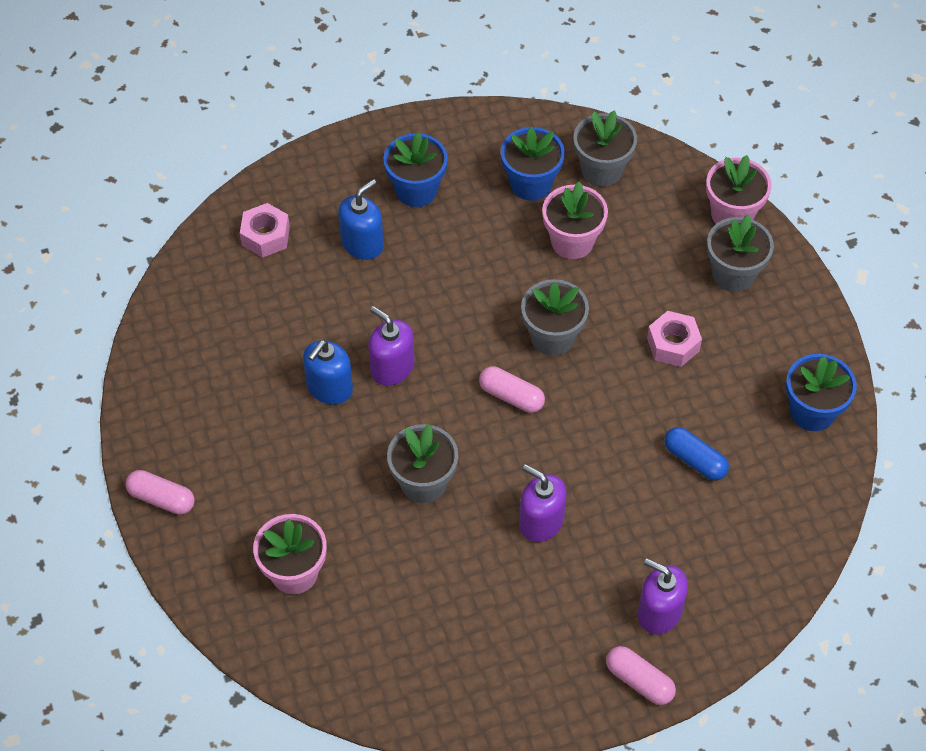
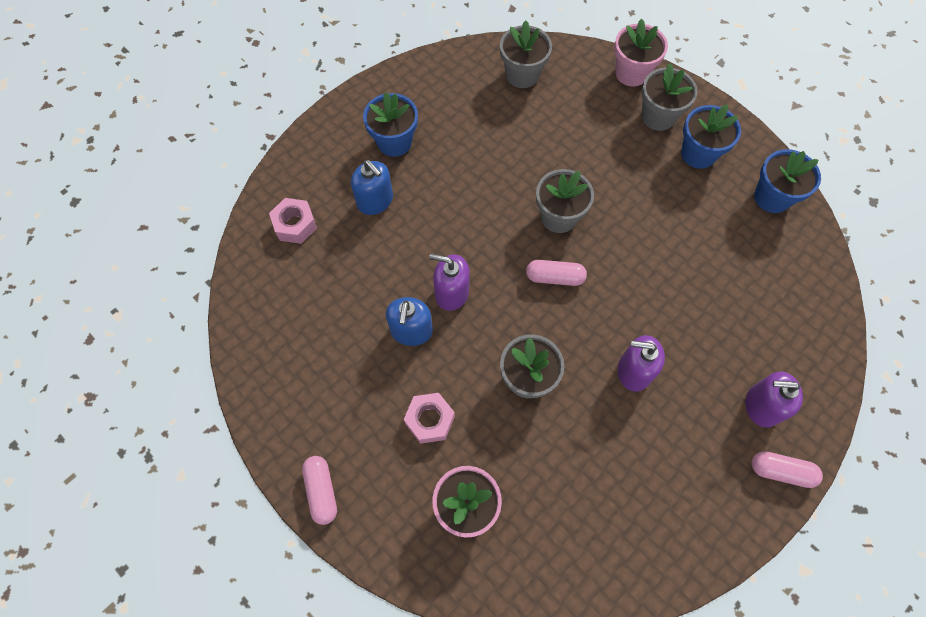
camera: 25 degrees left, 10 degrees up
pink capsule [126,470,195,515] -> pink capsule turned 75 degrees clockwise [302,456,337,525]
blue soap dispenser [338,179,384,260] -> blue soap dispenser turned 120 degrees clockwise [351,160,393,215]
blue flower pot [501,127,565,201] -> blue flower pot moved to [681,104,741,169]
pink flower pot [542,181,608,259] -> none
pink nut [647,311,702,367] -> pink nut moved to [404,393,455,444]
blue capsule [664,427,729,481] -> none

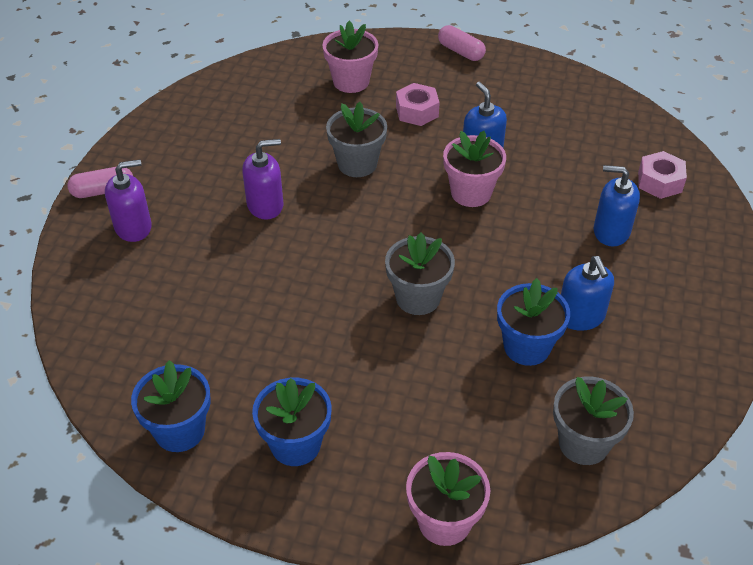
camera: 150 degrees right, 20 degrees down
blue flower pot [363,92,418,157] -> blue flower pot moved to [497,278,570,366]
purple soap dispenser [429,254,470,311] -> pink flower pot [443,131,506,207]
pink capsule [526,260,587,286] -> none
grey flower pot [642,63,697,131] -> none
none -> blue soap dispenser [561,256,614,331]

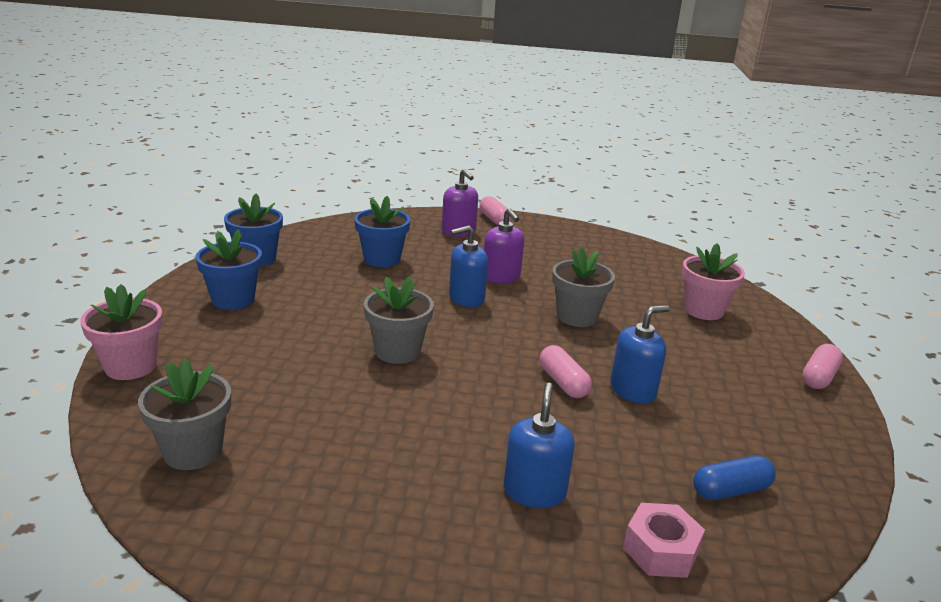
camera: 80 degrees right, 20 degrees down
pink nut [396,83,440,126] -> none
pink flower pot [443,131,506,207] -> pink capsule [540,345,592,398]
blue flower pot [497,278,570,366] -> blue flower pot moved to [354,196,410,267]
blue soap dispenser [561,256,614,331] -> blue soap dispenser moved to [449,225,488,307]
none -> blue capsule [693,455,776,500]

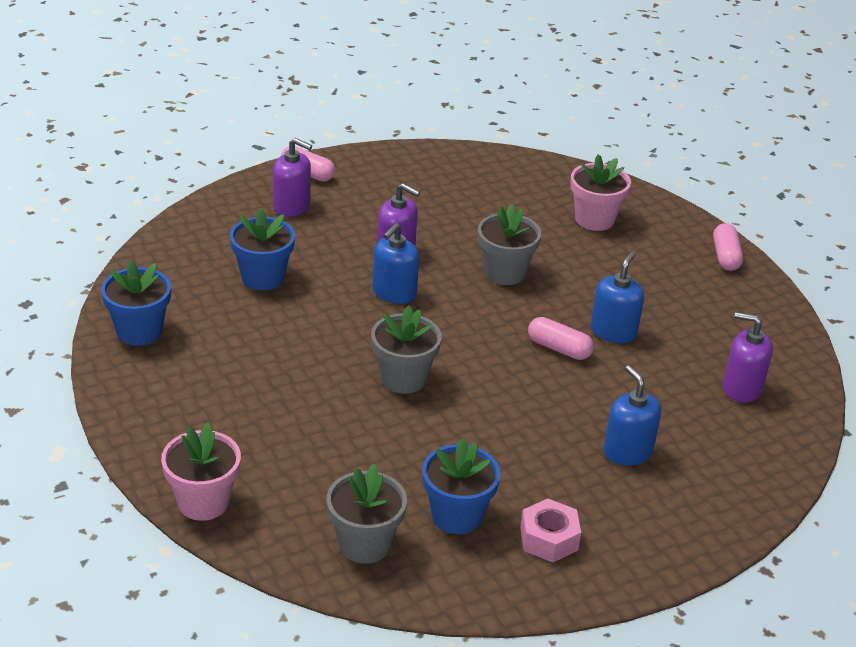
camera: 35 degrees left, 10 degrees up
blue flower pot [196,229,262,310] -> blue flower pot moved to [422,438,501,534]
pink nut [623,503,705,578] -> pink nut moved to [520,499,581,562]
blue capsule [693,455,776,500] -> purple soap dispenser [723,312,773,403]

